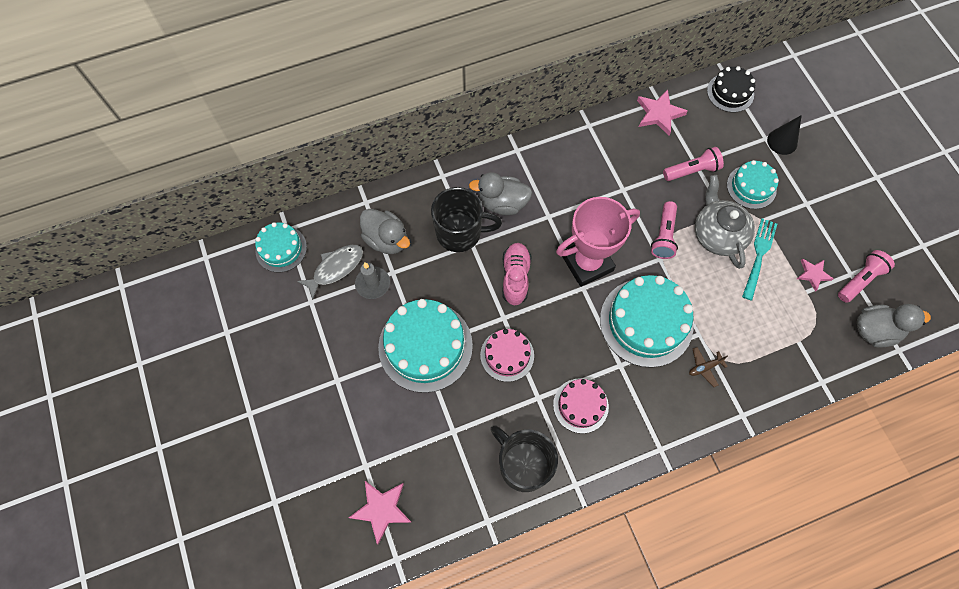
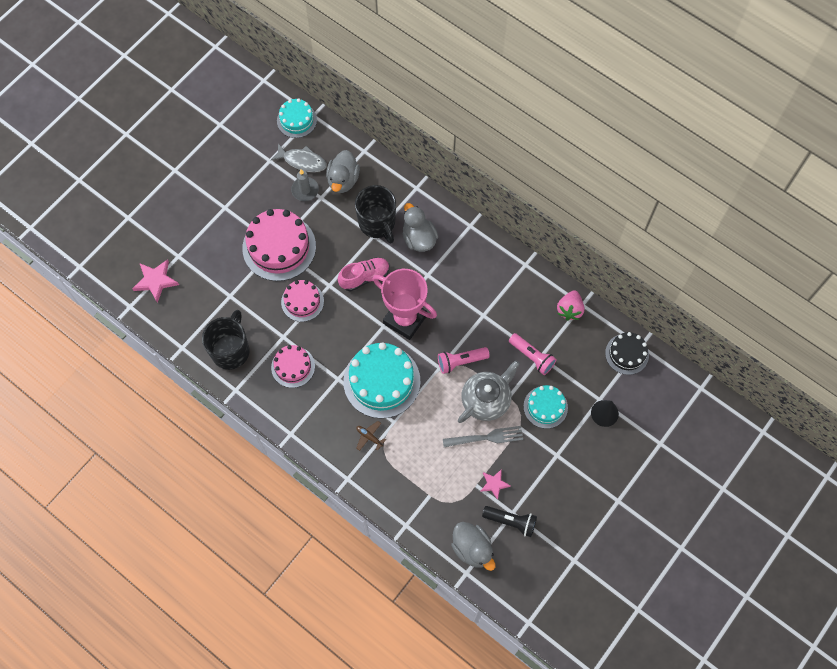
camera: 60 degrees right, 0 degrees up
turquoise cake [378,299,473,393] -> pink cake [242,209,316,281]
pink star [637,89,688,135] -> pink strawberry [557,290,584,321]
turquoise fork [742,218,777,300] -> grey fork [443,426,523,447]
pink flashlight [838,250,895,303] -> black flashlight [482,506,537,537]

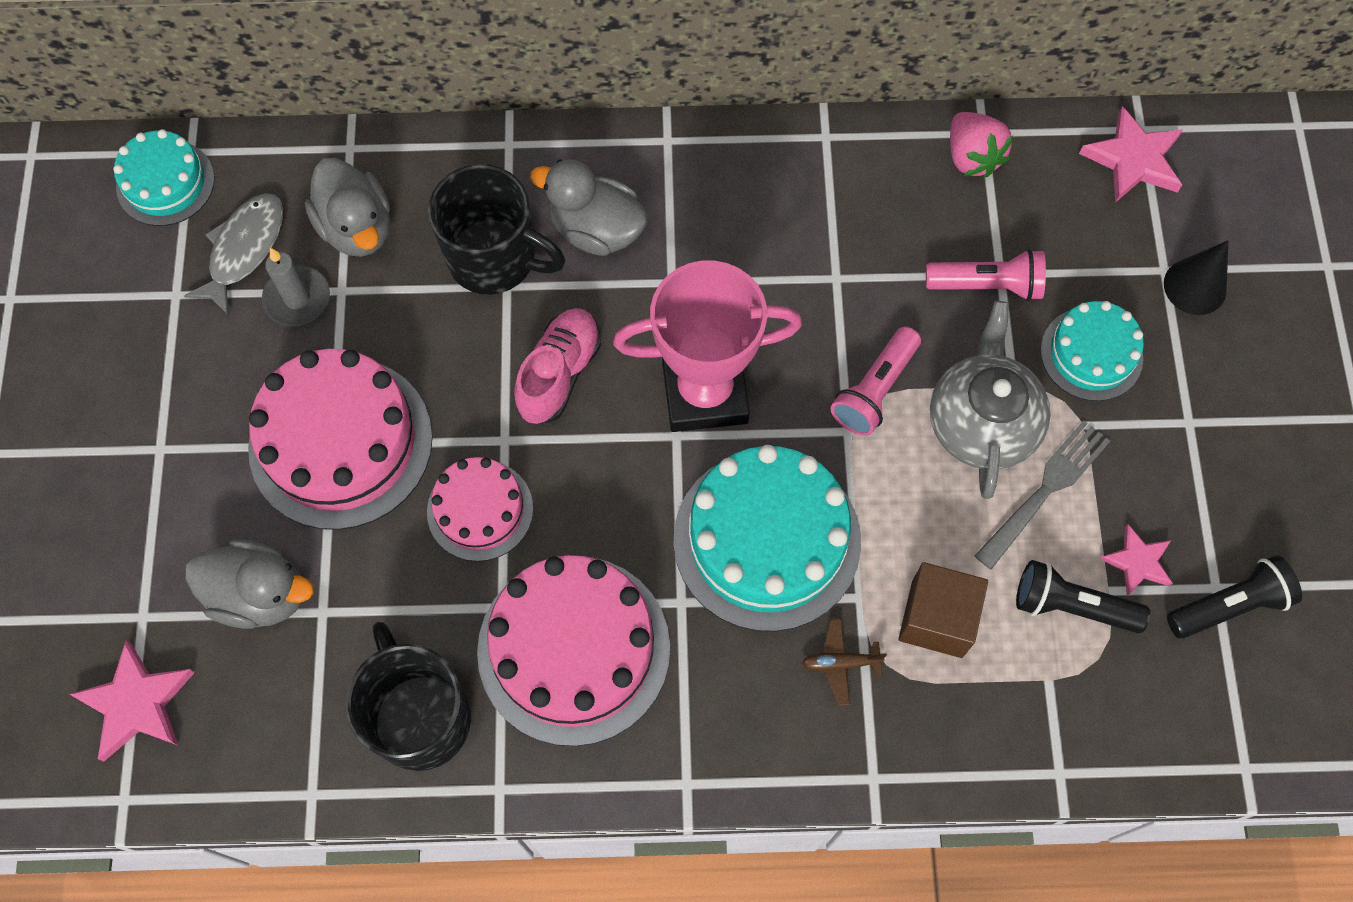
camera: 40 degrees left, 0 degrees up
grey fish [271,143,327,172] -> grey fish turned 45 degrees counterclockwise [184,193,283,316]
pink cake [271,345,315,388] -> pink cake [477,555,670,746], size x1.75
grey duck [451,522,495,571] -> grey duck moved to [185,539,313,629]
black cake [605,332,649,375] -> pink star [1079,106,1183,203]
none -> brown cube [898,562,988,658]
none -> black flashlight [1016,560,1150,633]

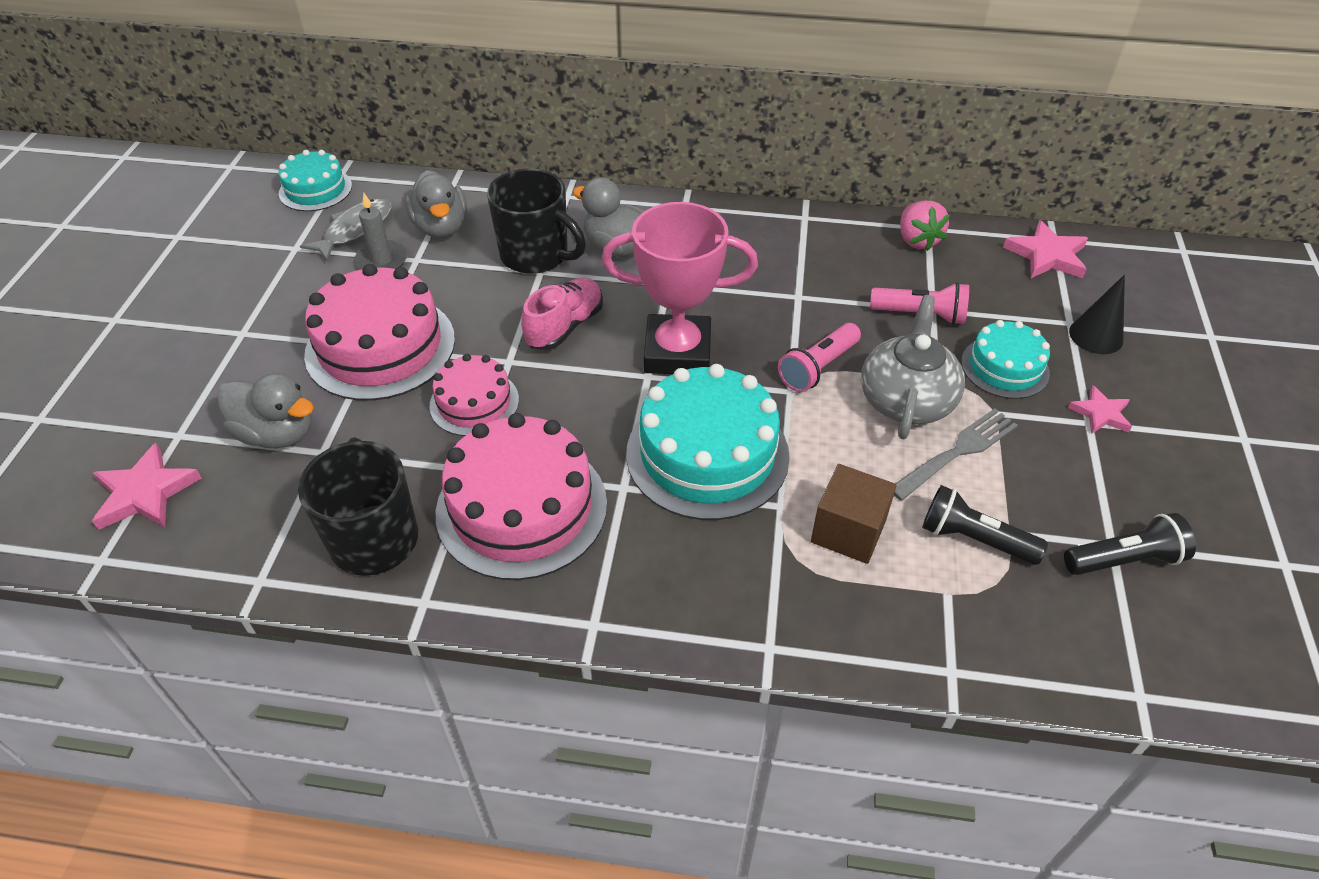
camera: 10 degrees right, 20 degrees down
brown plane [802,619,887,706] -> none
pink star [1100,524,1173,596] -> pink star moved to [1068,385,1132,434]

